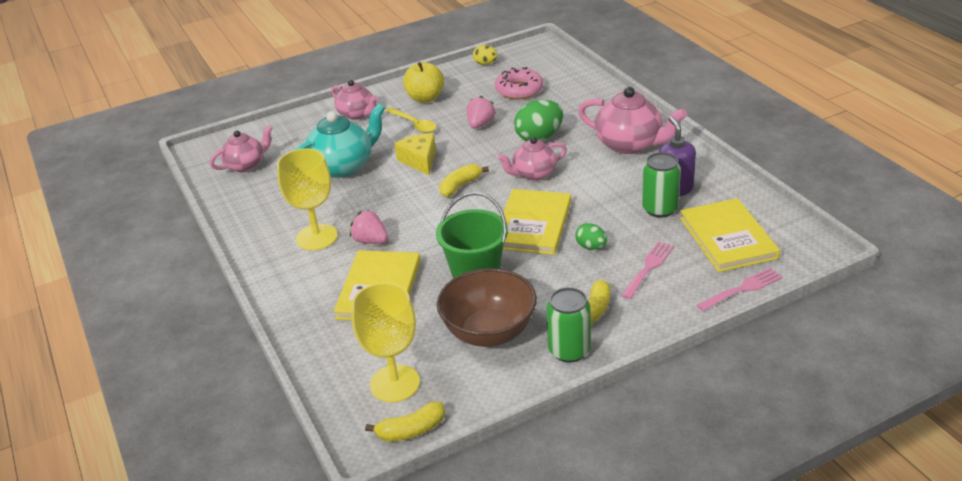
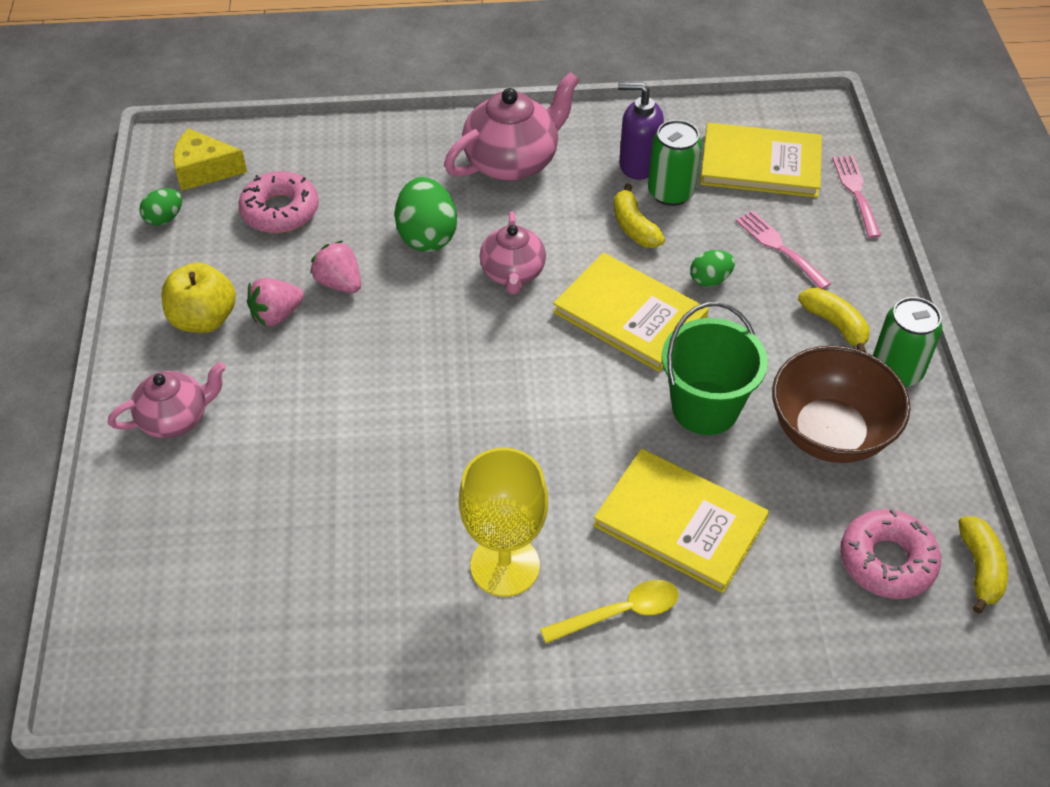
camera: 70 degrees left, 15 degrees up
pink teapot [210,125,272,172] -> none
turquoise teapot [295,104,385,178] -> none
pink strawberry [350,210,388,244] -> pink strawberry moved to [247,278,304,326]
yellow goblet [352,283,420,402] -> pink donut [840,509,941,599]
yellow spoon [386,107,436,133] -> yellow spoon moved to [540,580,679,644]
yellow cheese [395,133,436,176] -> yellow cheese moved to [173,128,247,191]
yellow banana [439,164,489,197] -> yellow banana moved to [614,184,665,248]
yellow egg [473,45,498,65] -> green egg [139,188,182,226]

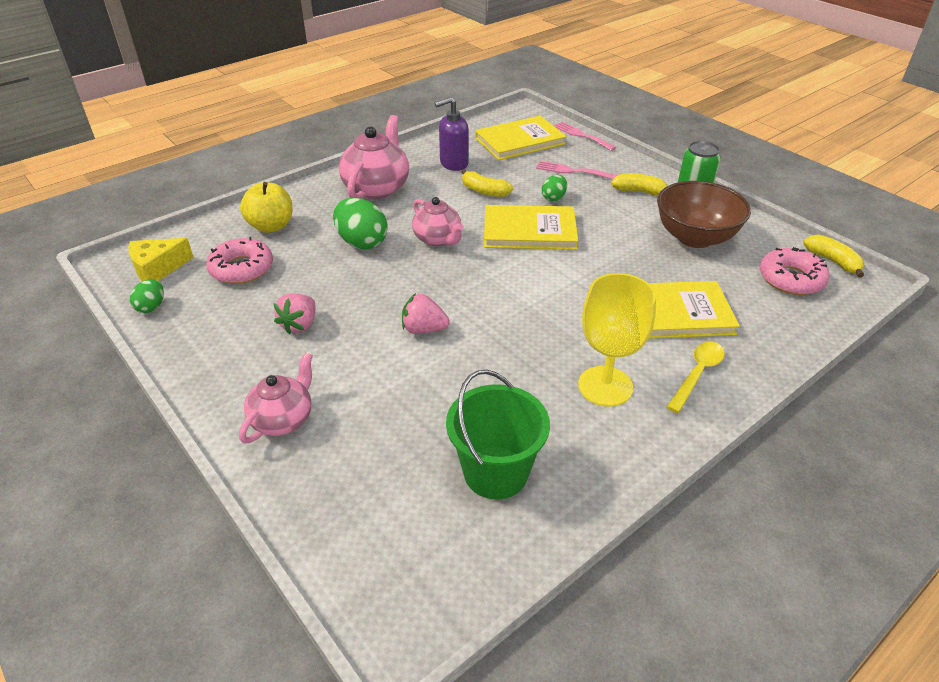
camera: 35 degrees left, 10 degrees down
yellow apple [161,262,236,333] -> yellow apple moved to [240,182,293,233]
pink strawberry [310,241,361,293] -> pink strawberry moved to [402,293,450,334]
green can [648,120,702,206] -> none
green bucket [662,302,768,435] -> green bucket moved to [446,370,550,499]

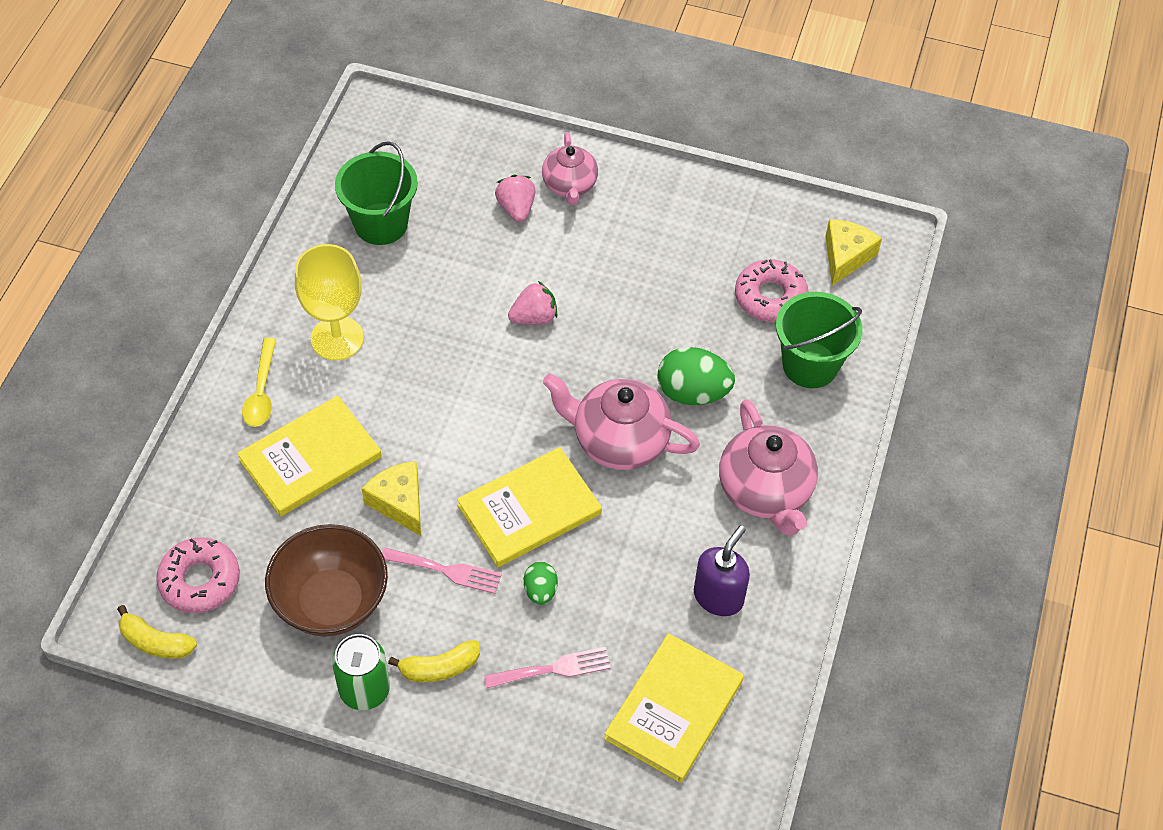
camera: 145 degrees right, 15 degrees up
green egg [130,279,164,313] -> none
yellow apple [240,182,293,233] -> green bucket [776,292,862,388]
pink strawberry [273,293,316,335] -> pink strawberry moved to [495,175,535,222]
pink teapot [412,197,464,246] -> pink teapot [543,373,700,470], size x1.55
yellow banana [462,169,513,197] -> none
pink fork [553,122,616,151] -> pink fork moved to [382,548,502,594]
none -> yellow cheese [362,461,421,536]

